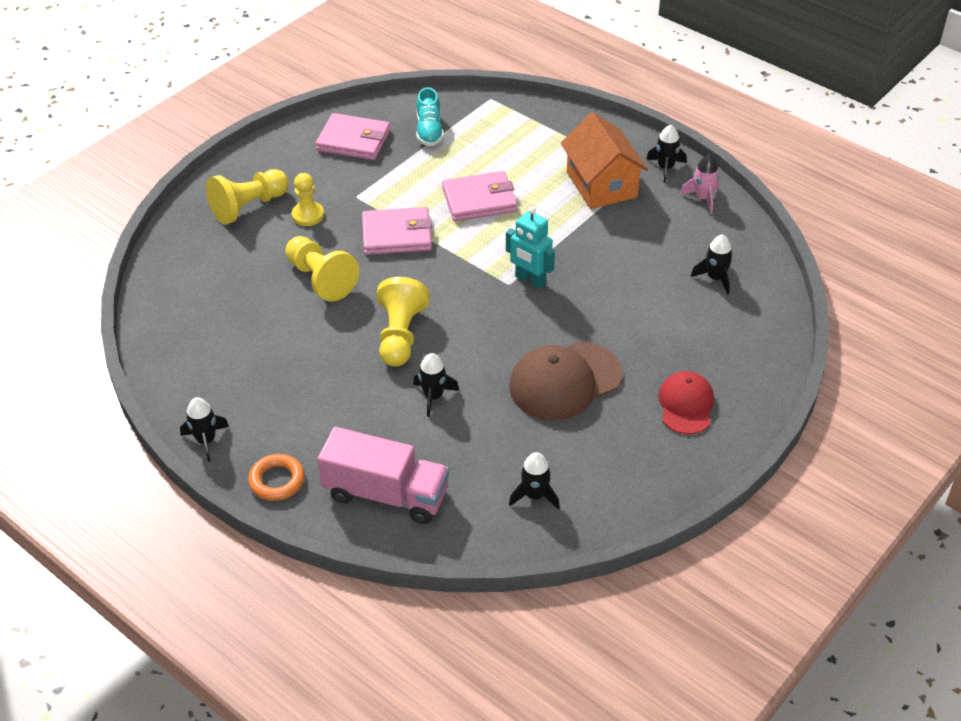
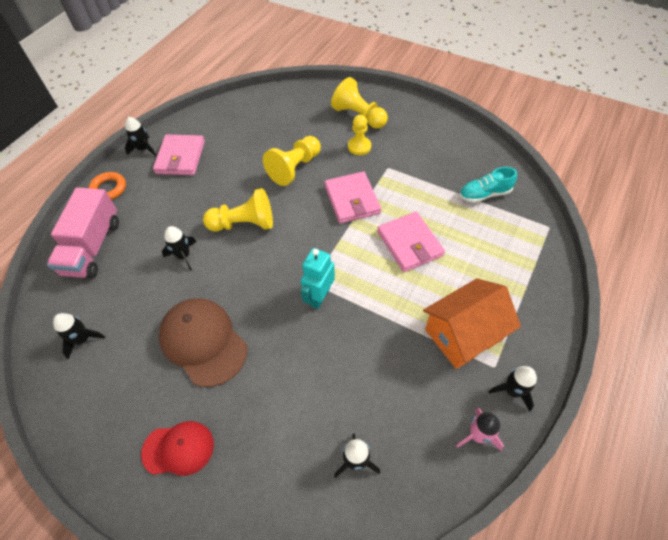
camera: 80 degrees right, 10 degrees up
pink wallet [315,113,390,160] -> pink wallet moved to [153,134,205,175]

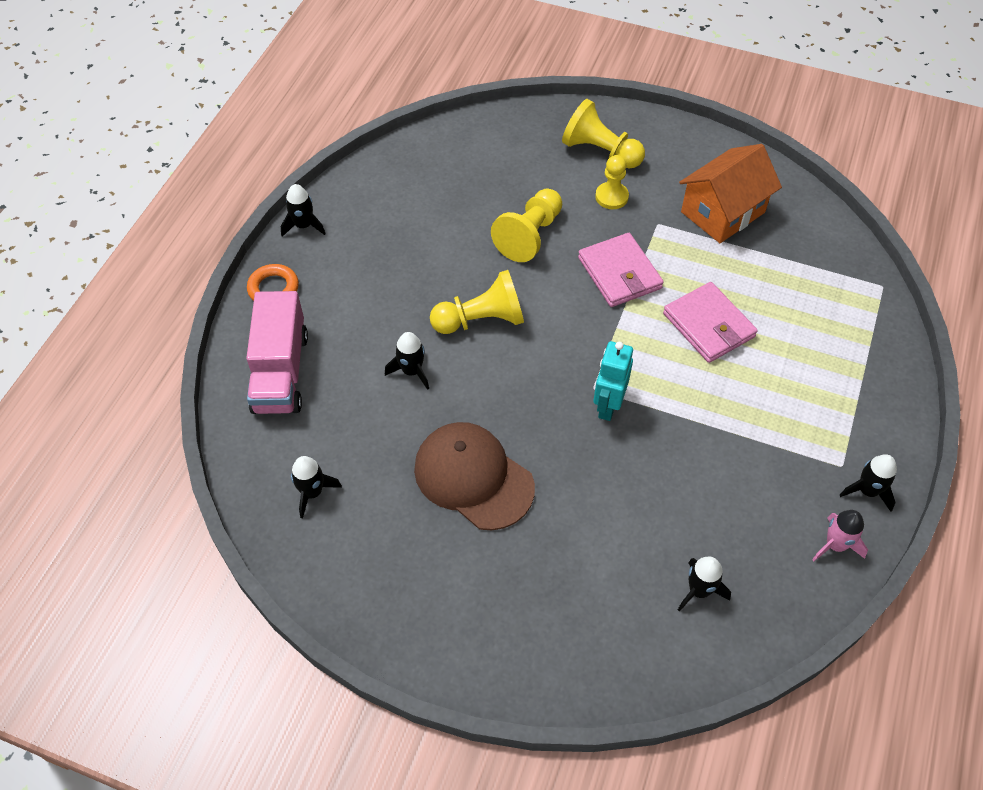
camera: 10 degrees left, 0 degrees up
red cap [141,421,214,476] -> none
pink wallet [153,134,205,175] -> none
orange house [423,278,521,369] -> orange house moved to [679,144,782,243]
turquoise shoe [459,167,517,203] -> none

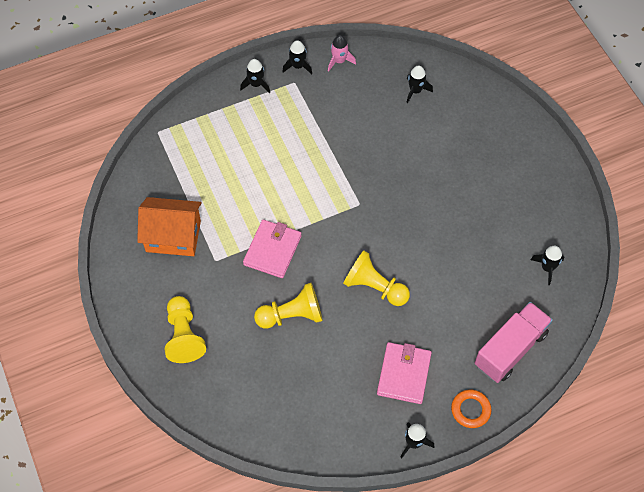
camera: 135 degrees left, 5 degrees up
black rocket [385,332,429,390] -> black rocket moved to [240,59,270,93]
brown cap [414,422,535,530] -> none
turquoise robot [593,341,633,421] -> none
yellow pawn [595,155,629,209] -> none
pink wallet [663,282,758,363] -> pink wallet moved to [377,342,432,404]

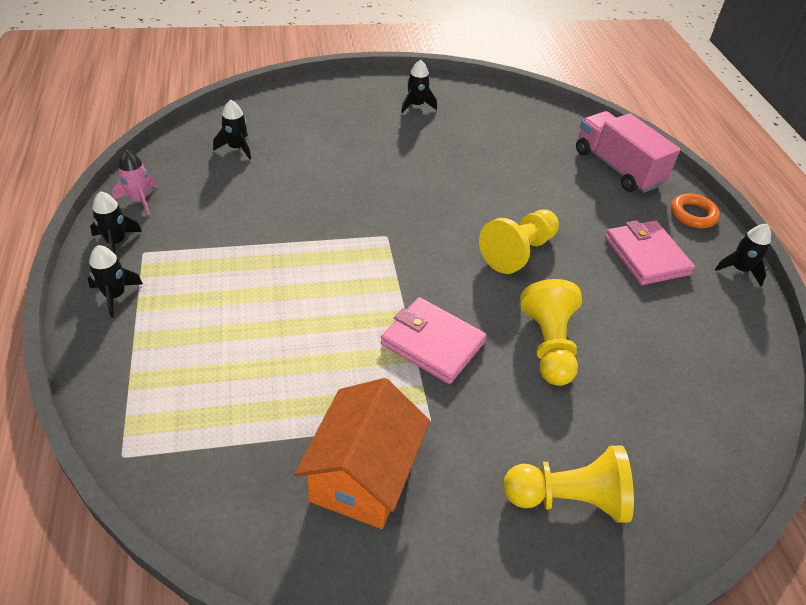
camera: 80 degrees left, 15 degrees down
pink wallet [377,342,432,404] -> pink wallet turned 45 degrees clockwise [605,220,695,285]
black rocket [531,246,564,285] -> black rocket moved to [401,60,437,113]

